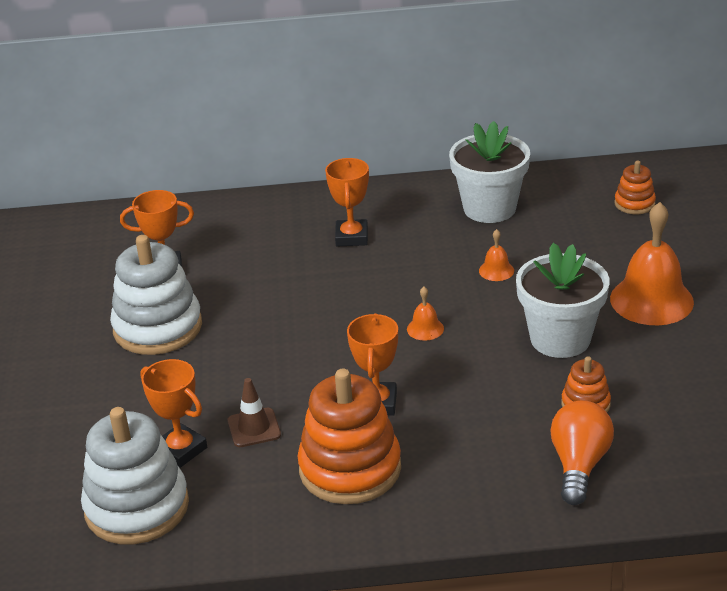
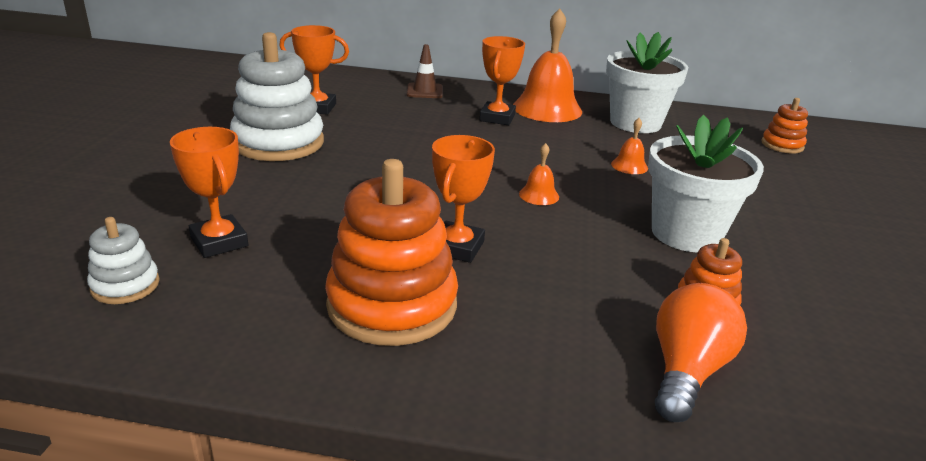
camera: 10 degrees right, 5 degrees down
white stacking toy [81,407,189,544] -> white stacking toy [87,217,160,304], size x0.50
brown traffic cone [228,378,281,447] -> brown traffic cone moved to [407,44,443,98]
orange bell [610,202,694,325] -> orange bell moved to [513,8,582,122]

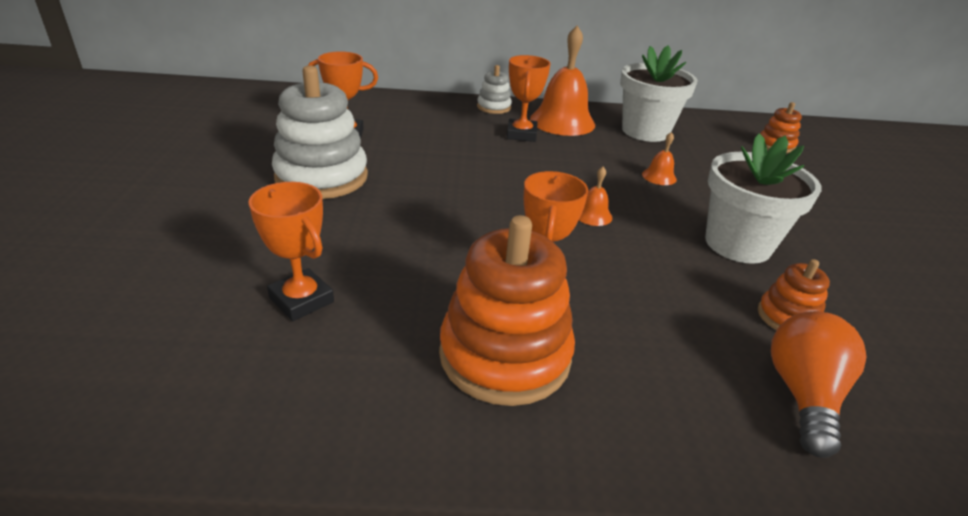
camera: 10 degrees left, 5 degrees up
white stacking toy [87,217,160,304] -> white stacking toy moved to [477,65,512,114]
brown traffic cone [407,44,443,98] -> none

